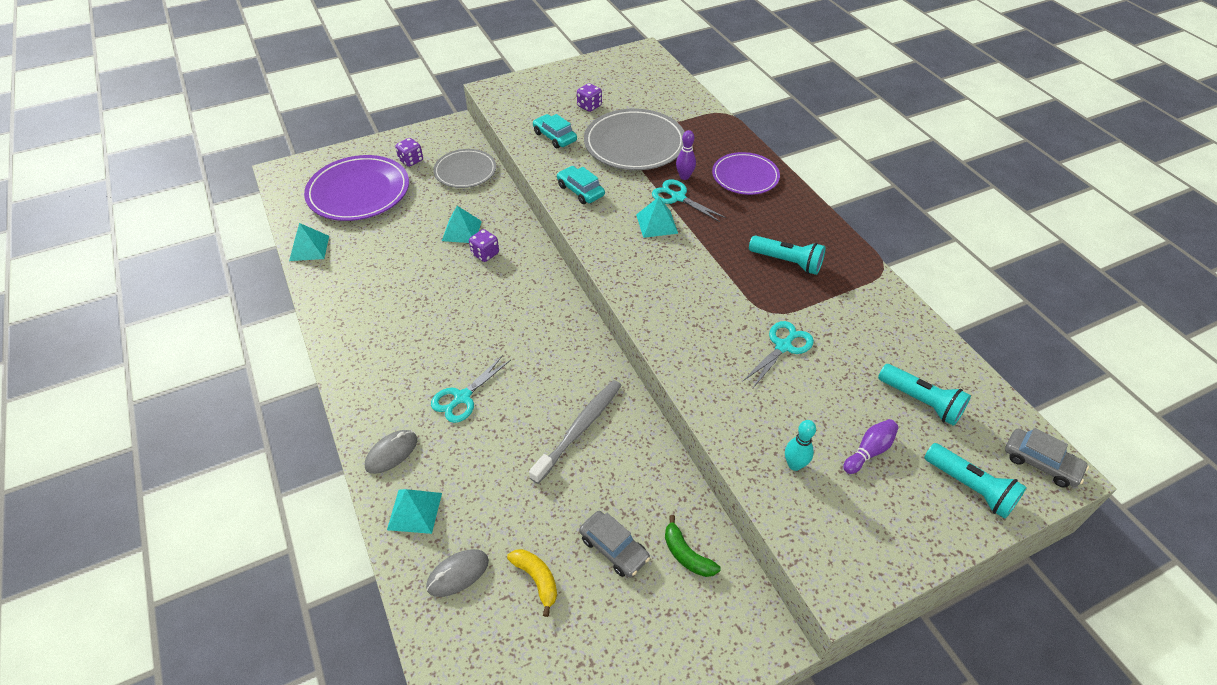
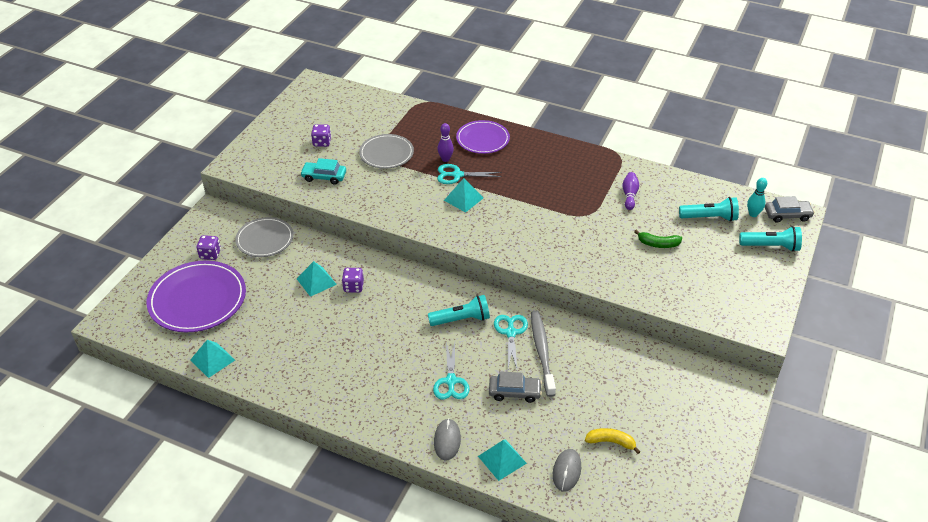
camera: 40 degrees left, 5 degrees down
turquoise car [557,166,605,204] -> none
grey car [579,511,650,578] -> grey car moved to [489,372,542,403]
grey plate [584,109,684,170] -> grey plate [359,134,414,169], size x0.63
green banana [665,515,721,577] -> green banana moved to [634,230,682,248]
turquoise scissors [742,321,814,388] -> turquoise scissors moved to [494,315,528,369]
turquoise flashlight [749,235,825,275] -> turquoise flashlight moved to [428,295,490,326]
turquoise bowling pin [785,420,816,471] -> turquoise bowling pin moved to [747,178,767,217]
purple bowling pin [843,419,899,474] -> purple bowling pin moved to [622,172,639,210]

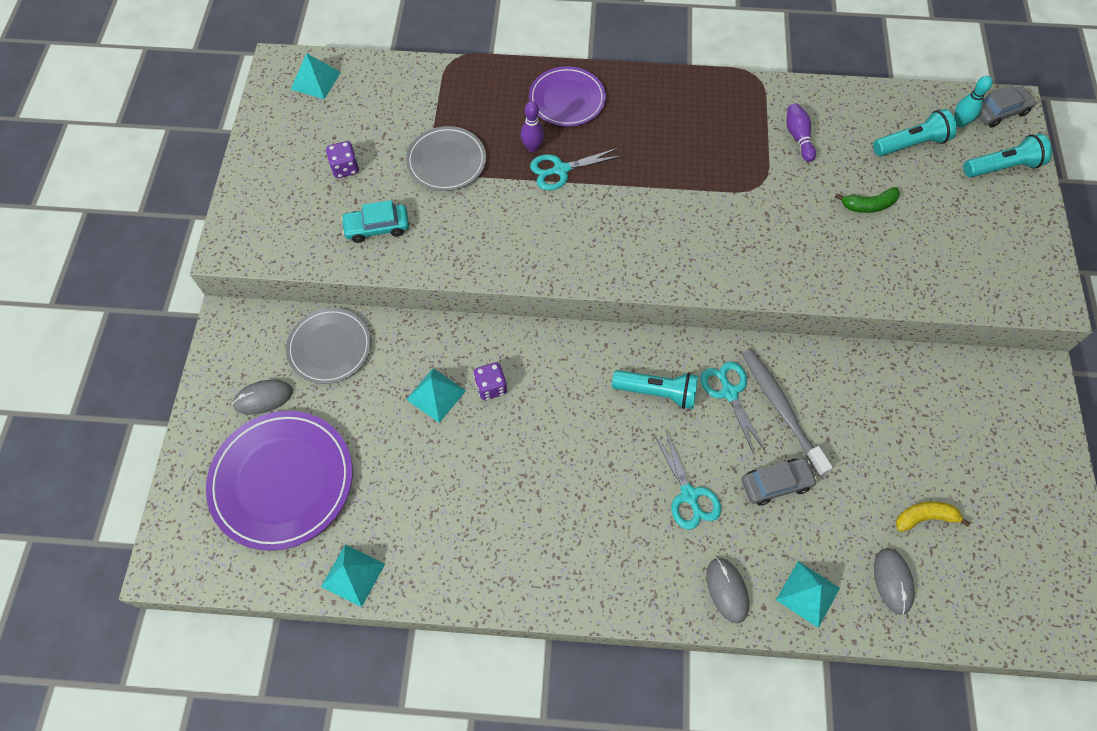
camera: 20 degrees left, 20 degrees up
purple dice [197,235,221,260] -> grey mouse [232,380,293,415]
turquoise flashlight [428,295,490,326] -> turquoise flashlight turned 45 degrees clockwise [612,370,699,409]
turquoise pyramid [444,178,483,213] -> turquoise pyramid moved to [290,53,341,99]

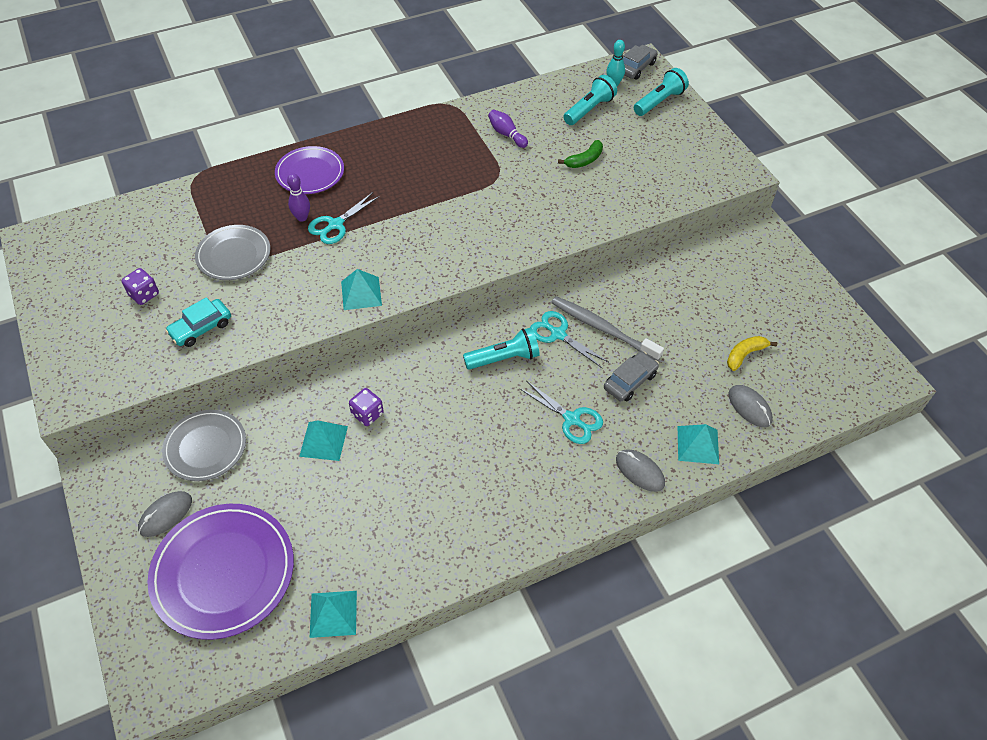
camera: 30 degrees left, 10 degrees down
turquoise pyramid [290,53,341,99] -> turquoise pyramid moved to [341,269,382,310]

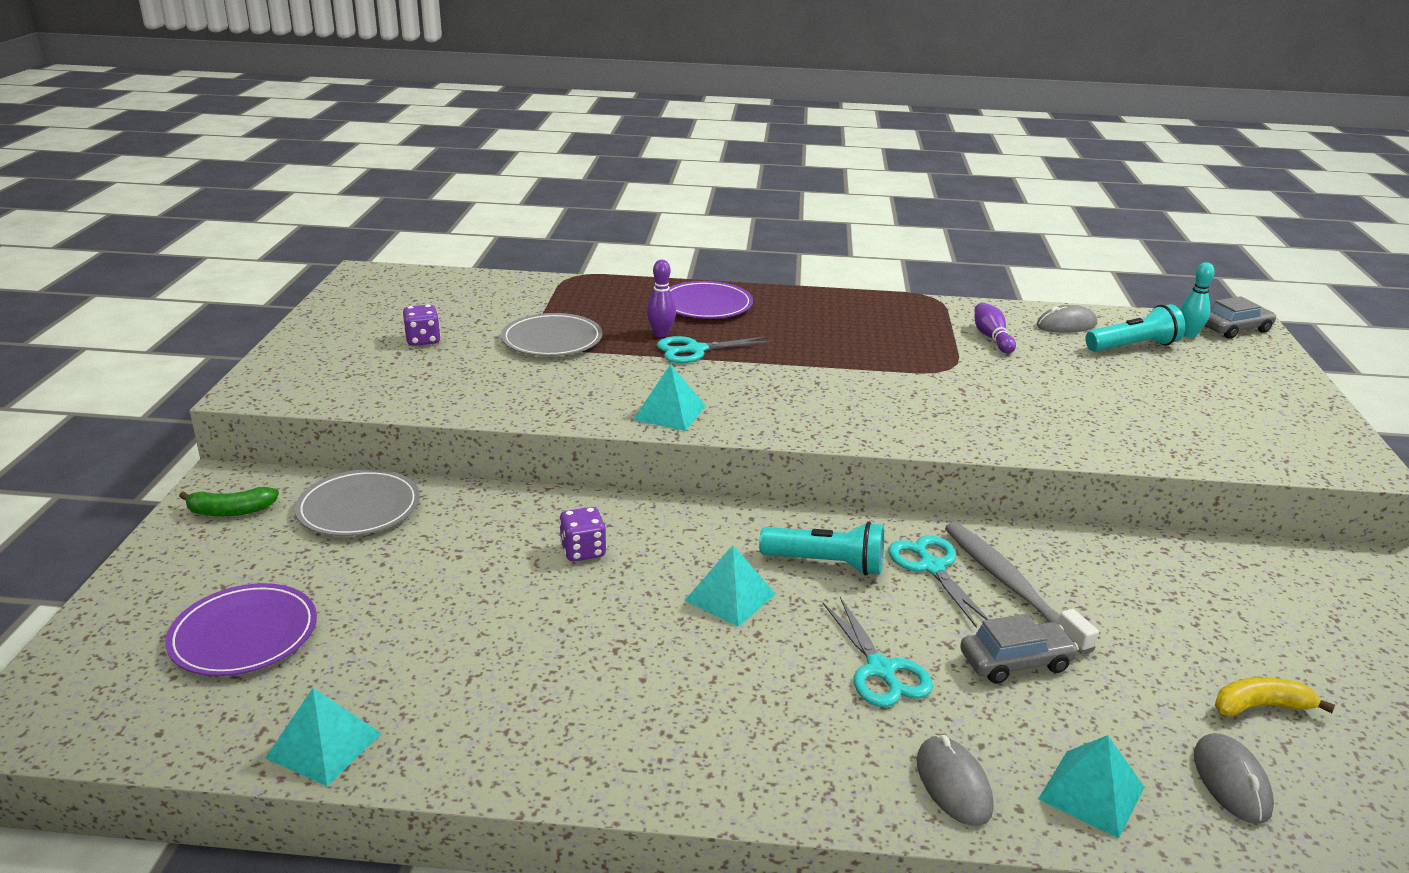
camera: 30 degrees right, 25 degrees down
grey mouse [138,491,192,537] -> grey mouse moved to [1036,305,1097,333]
purple plate [147,504,294,640] -> purple plate [165,583,317,676], size x0.63
turquoise car [165,297,231,347] -> none
turquoise pyramid [299,420,348,461] -> turquoise pyramid moved to [684,545,776,627]
green banana [558,140,603,168] -> green banana moved to [179,487,279,517]
turquoise flashlight [634,68,689,116] -> none

